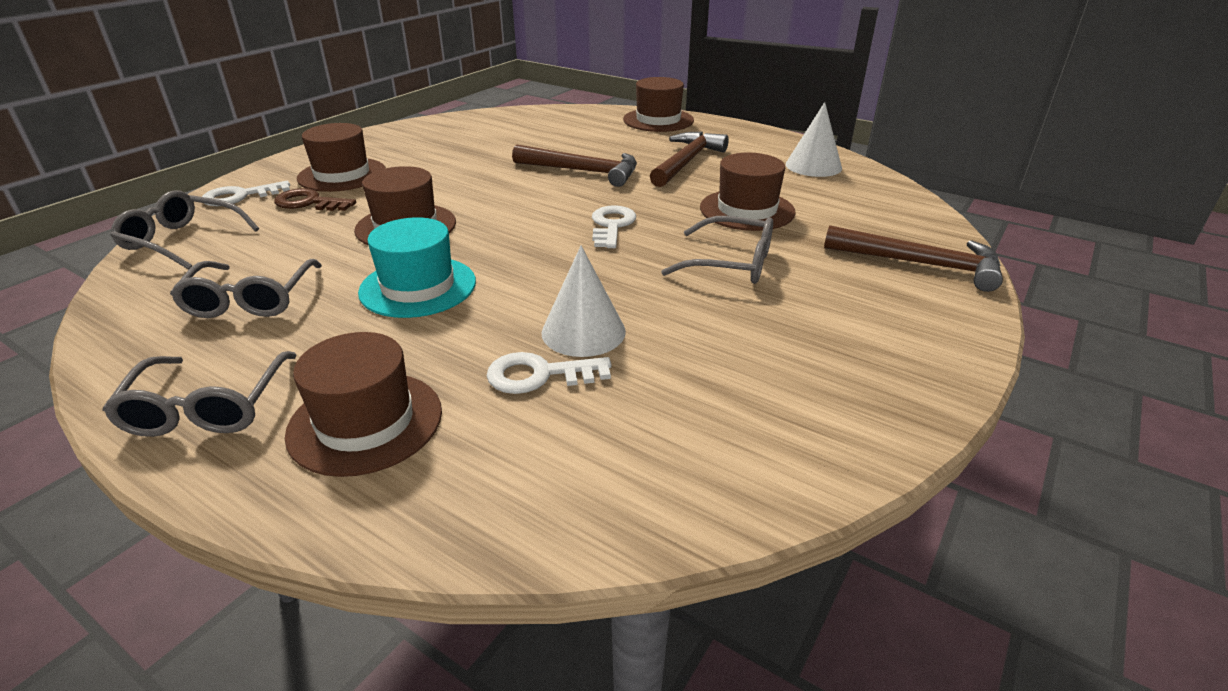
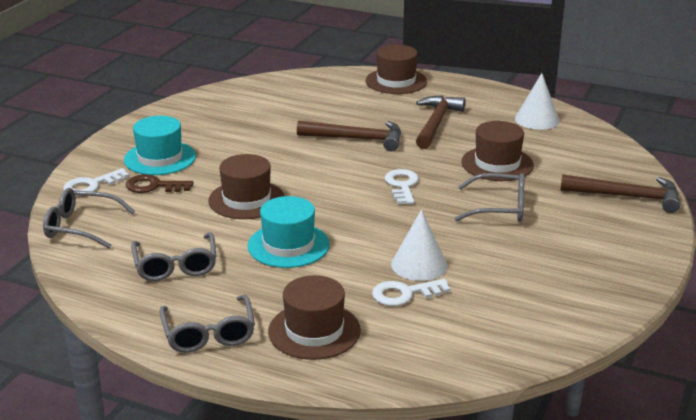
camera: 10 degrees left, 5 degrees down
brown hat [297,123,386,192] -> turquoise hat [124,116,196,175]

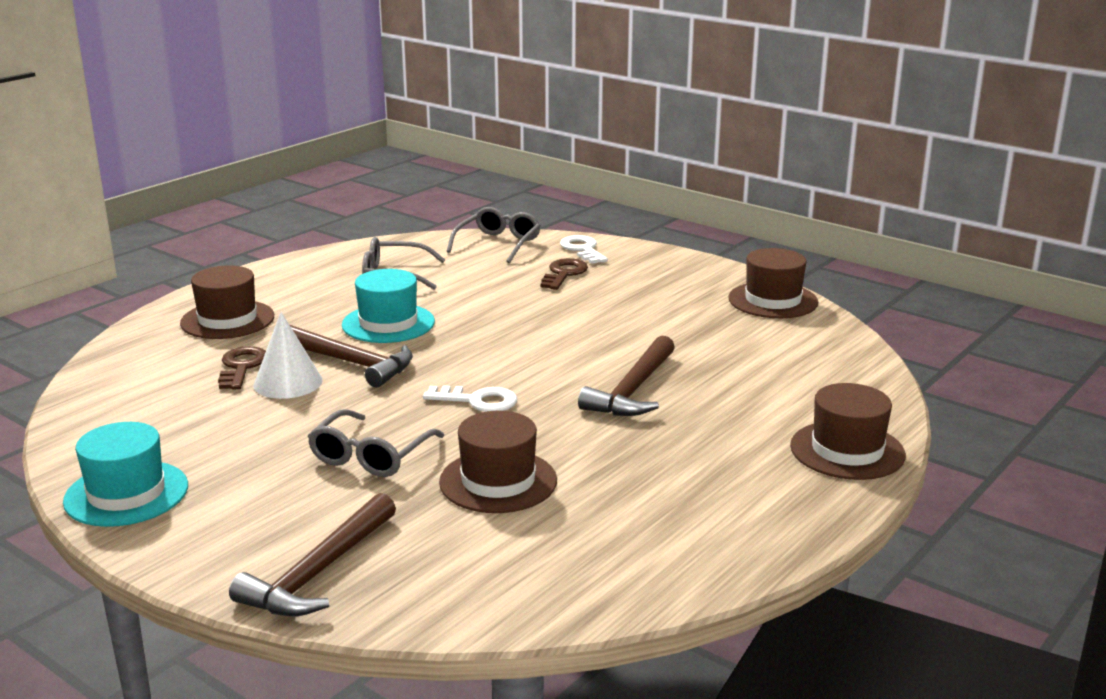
camera: 105 degrees right, 5 degrees down
turquoise hat [124,116,196,175] -> turquoise hat moved to [63,422,188,527]
grey glasses [159,295,255,353] -> none
brown hat [208,154,285,219] -> brown hat moved to [728,248,818,318]
white key [372,279,451,306] -> brown key [218,346,266,389]
brown hammer [416,95,466,149] -> brown hammer moved to [290,325,413,388]
white cone [515,73,560,130] -> none

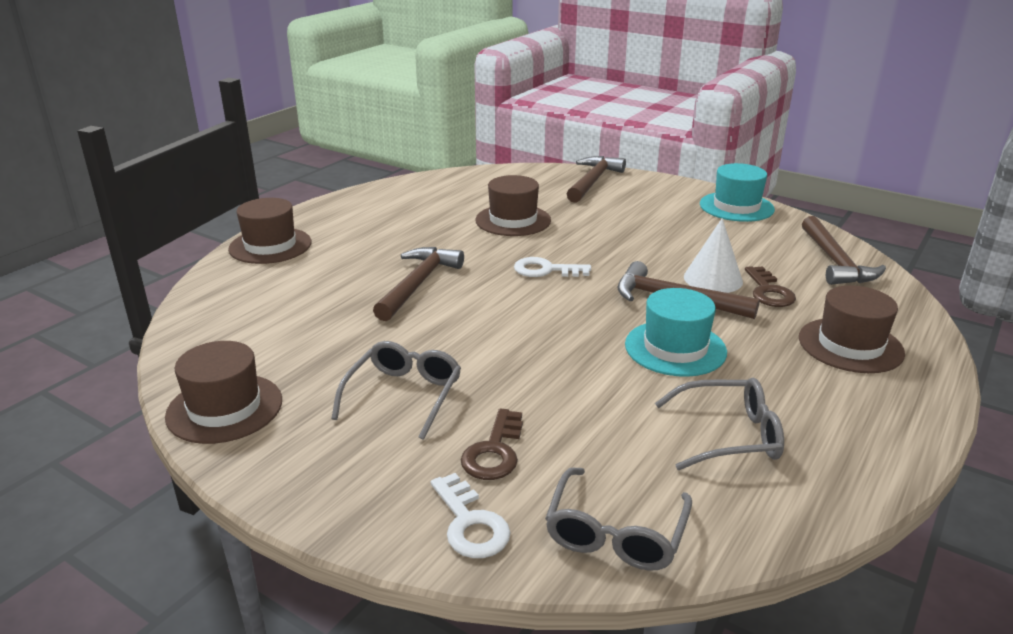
camera: 175 degrees right, 5 degrees up
grey glasses [308,409,444,477] -> grey glasses moved to [331,341,461,440]
none -> brown hammer [802,216,886,285]

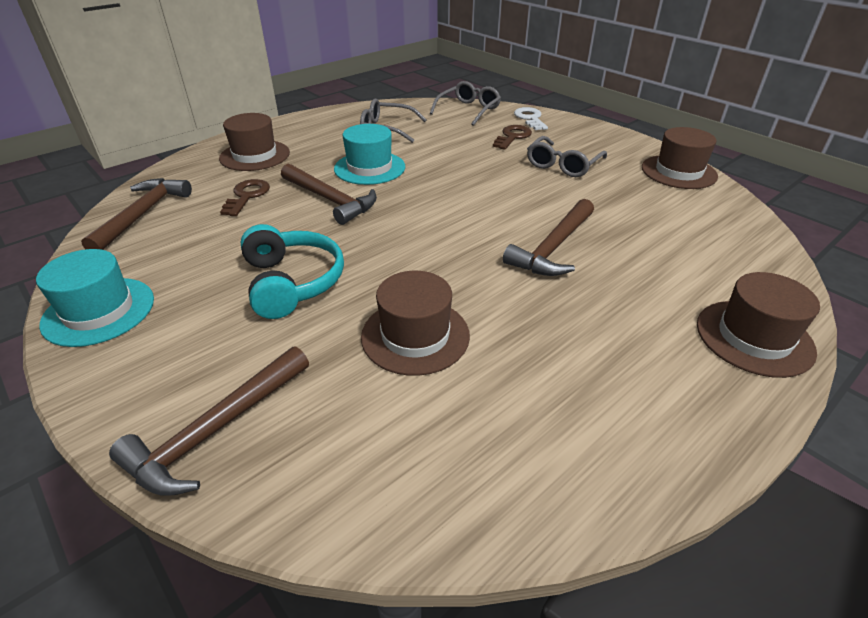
camera: 165 degrees left, 10 degrees up
white key [514,257,591,277] -> none
white cone [684,218,743,293] -> none
none -> turquoise headphones [240,224,344,319]

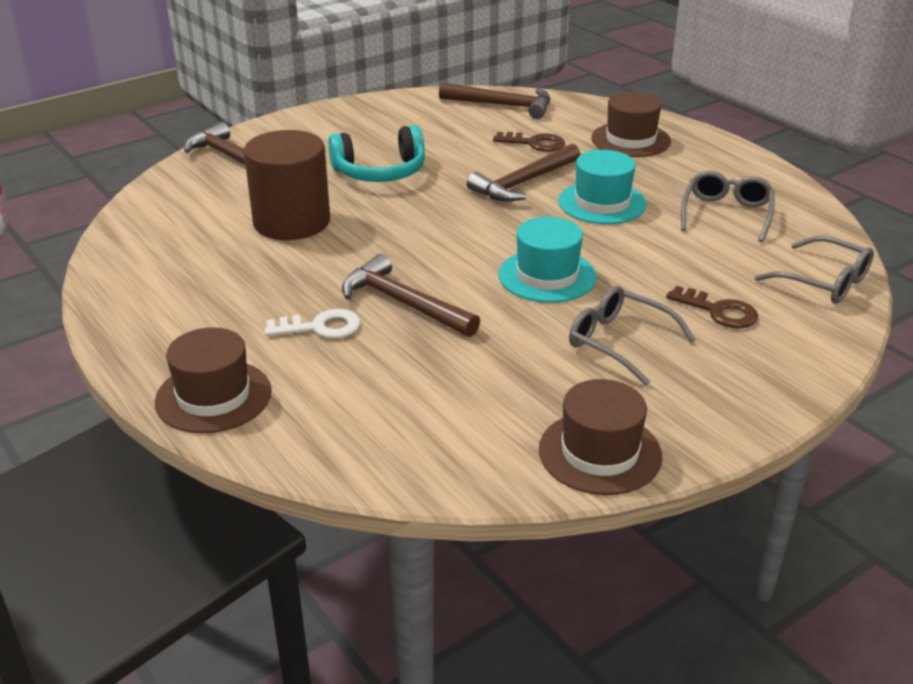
camera: 95 degrees right, 5 degrees down
turquoise hat [36,249,154,347] -> turquoise hat moved to [498,217,597,303]
brown hat [361,271,470,376] -> brown cylinder [244,130,330,240]
white key [514,107,548,130] -> white key moved to [265,309,361,339]

